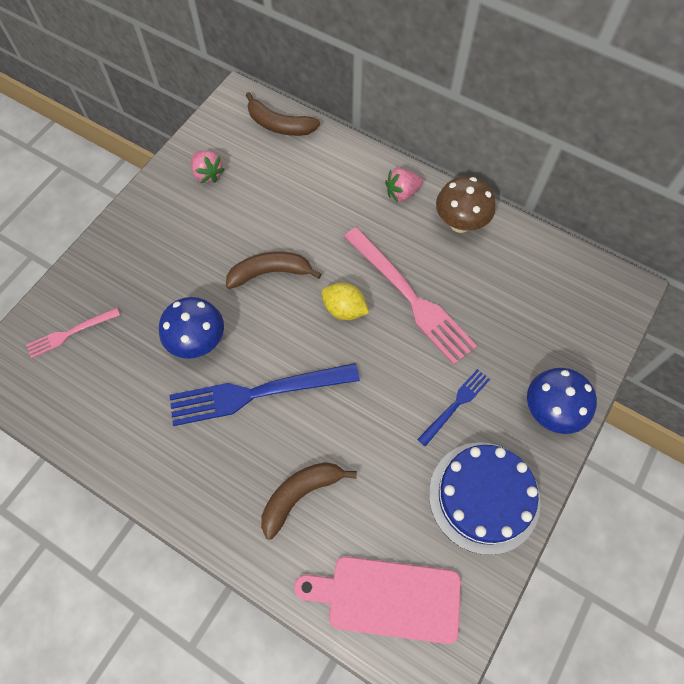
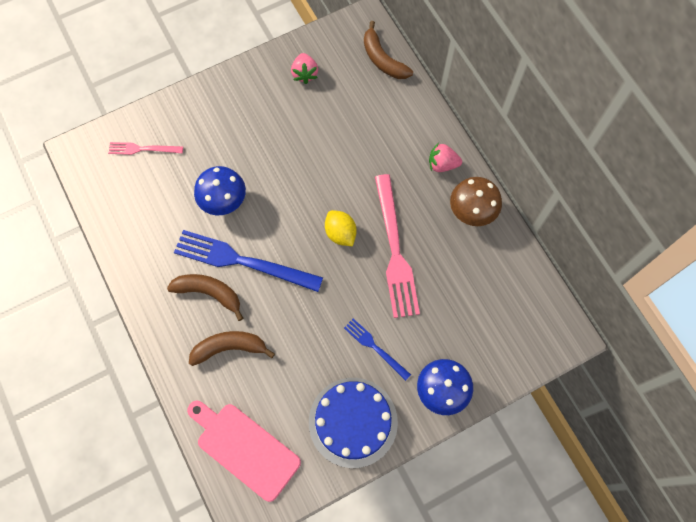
camera: 30 degrees right, 5 degrees up
brown banana [226,252,321,289] -> brown banana moved to [167,274,243,321]
blue fork [417,369,490,446] -> blue fork turned 120 degrees counterclockwise [344,319,411,381]

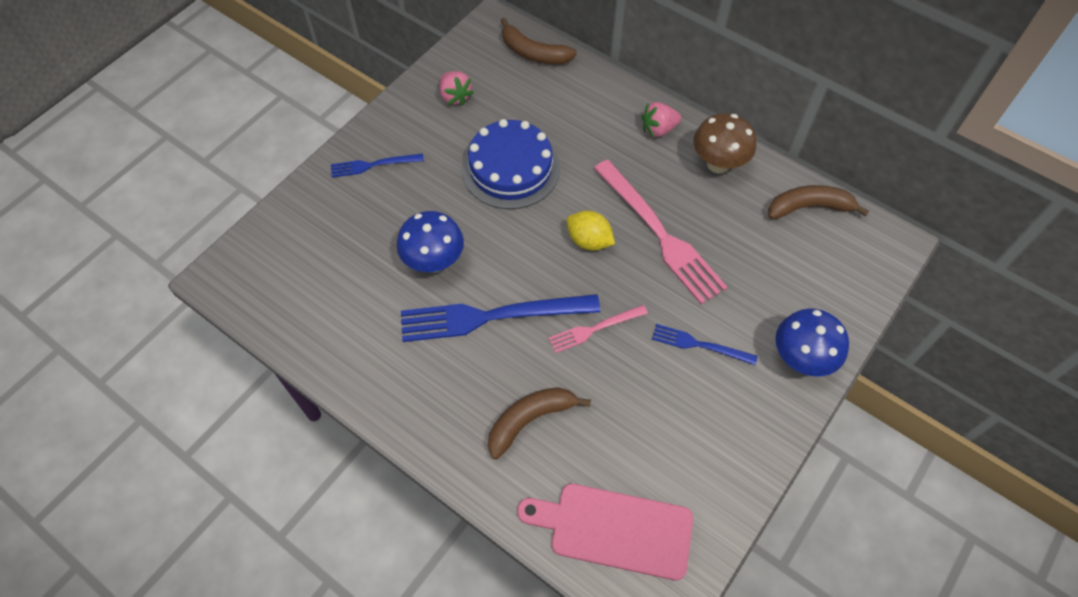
camera: 25 degrees left, 10 degrees down
pink fork [108,142,183,155] -> pink fork moved to [548,305,648,353]
brown banana [167,274,243,321] -> brown banana moved to [768,185,869,220]
blue cake [309,378,398,468] -> blue cake moved to [462,119,560,209]
none -> blue fork [331,154,424,178]

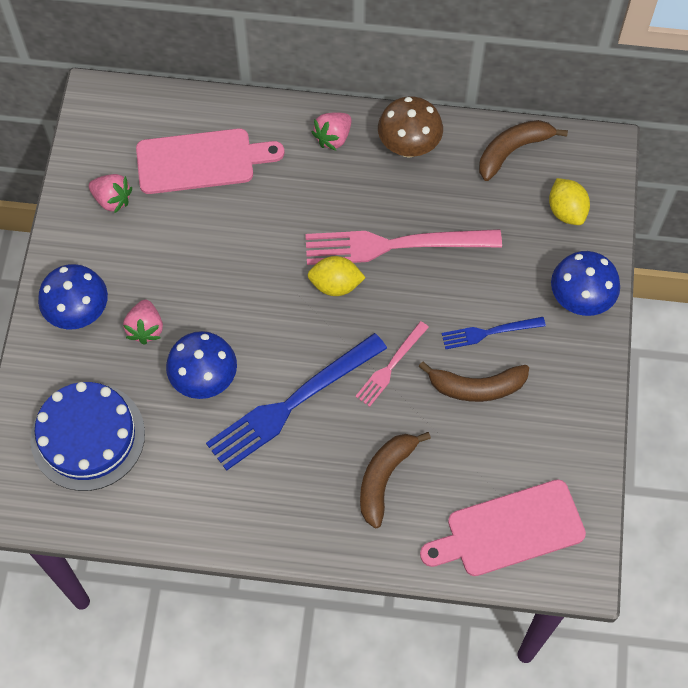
camera: 30 degrees left, 5 degrees up
blue fork [331,154,424,178] -> blue mushroom [38,264,108,330]
blue cake [462,119,560,209] -> blue cake moved to [30,382,145,491]
brown banana [501,18,577,65] -> brown banana moved to [419,361,529,402]
pink fork [594,160,727,304] -> pink fork turned 150 degrees clockwise [305,229,502,265]
none -> pink strawberry [123,299,163,345]
none -> pink cutting board [136,128,285,194]
none -> yellow lemon [549,178,590,225]

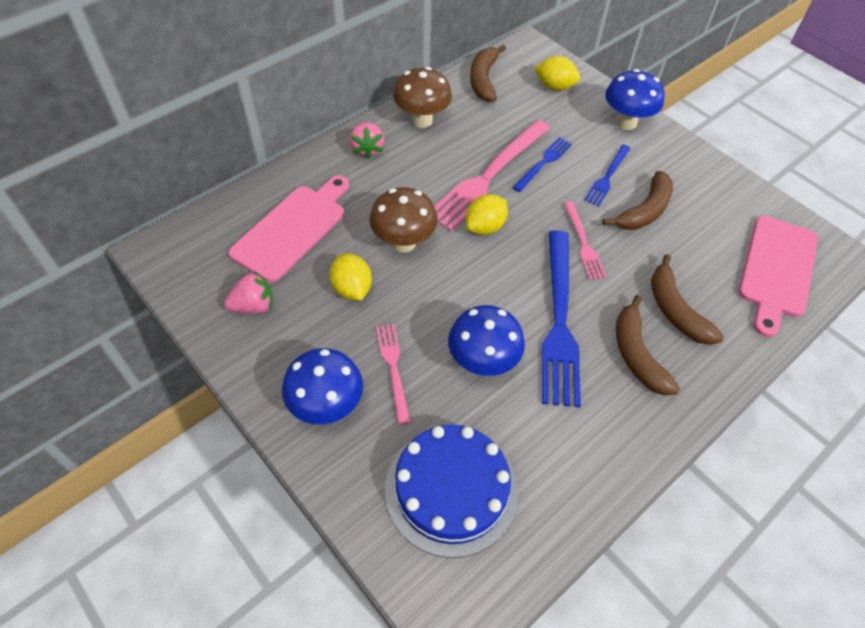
camera: 50 degrees left, 10 degrees down
pink strawberry [123,299,163,345] -> pink fork [376,324,410,424]
none -> yellow lemon [329,254,372,300]
none -> brown mushroom [370,187,438,253]
none -> blue fork [512,137,572,192]
none -> brown banana [616,295,680,395]

